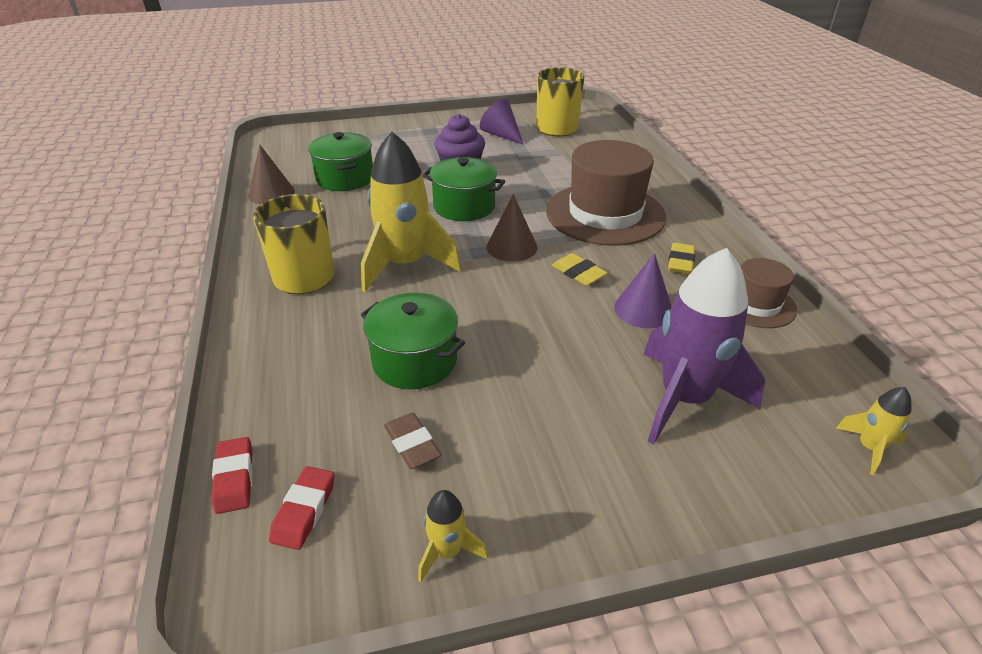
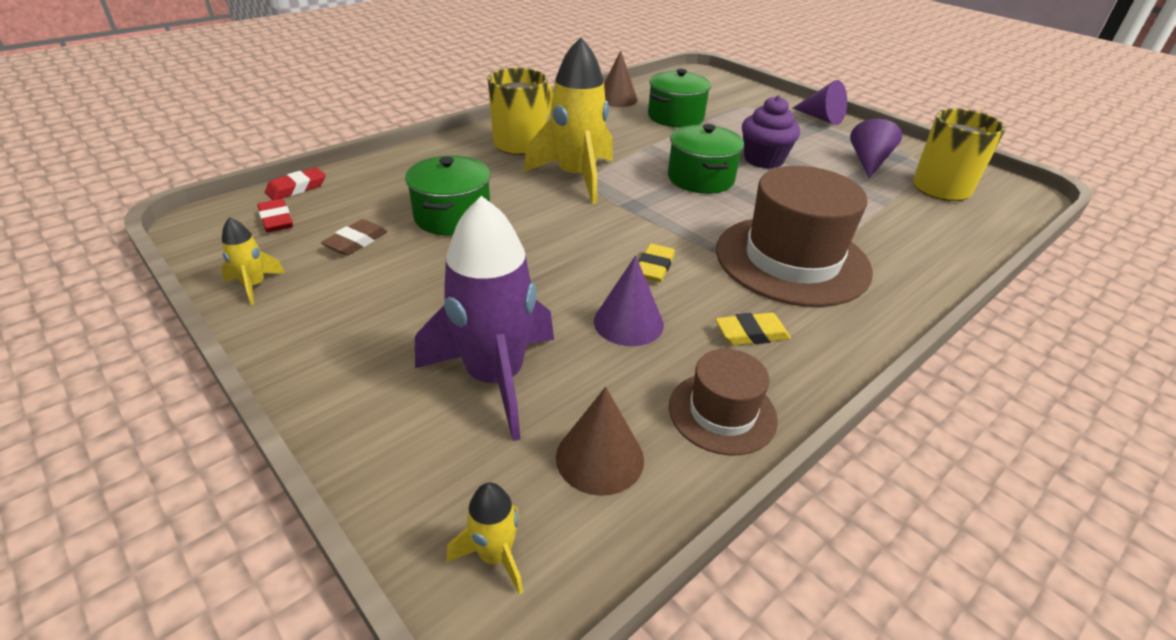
camera: 60 degrees right, 0 degrees up
red eraser [269,466,335,550] -> red eraser turned 75 degrees clockwise [257,199,293,233]
brown cone [486,194,538,262] -> brown cone moved to [556,387,644,496]
none -> purple cone [793,80,847,125]

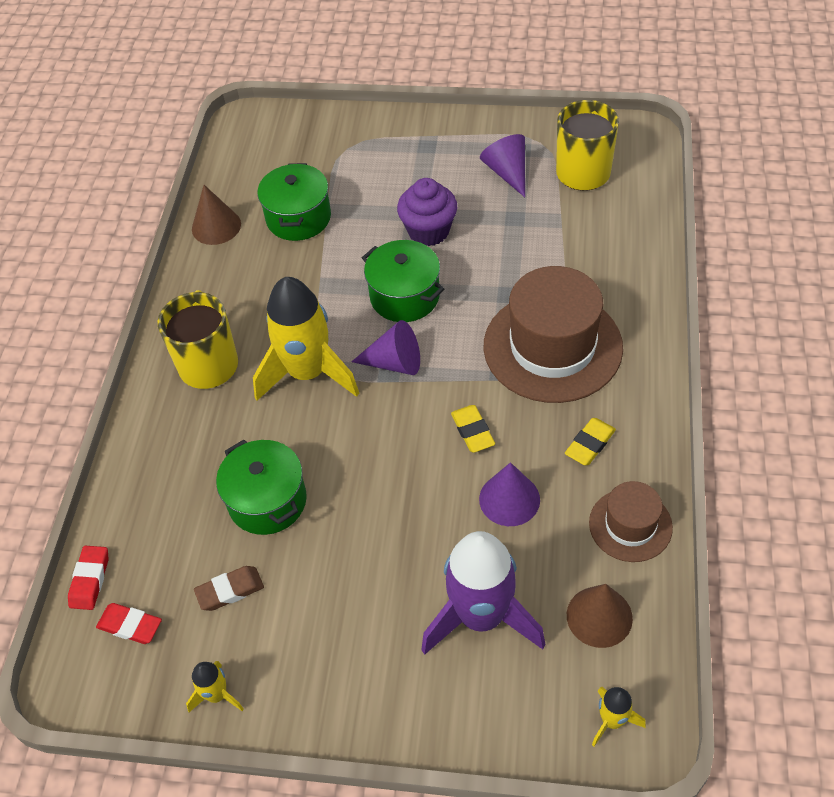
camera: 35 degrees left, 15 degrees up
brown eraser [321,219,388,256] -> brown eraser turned 75 degrees clockwise [194,566,264,611]
purple cone [793,80,847,125] -> purple cone moved to [352,320,420,375]

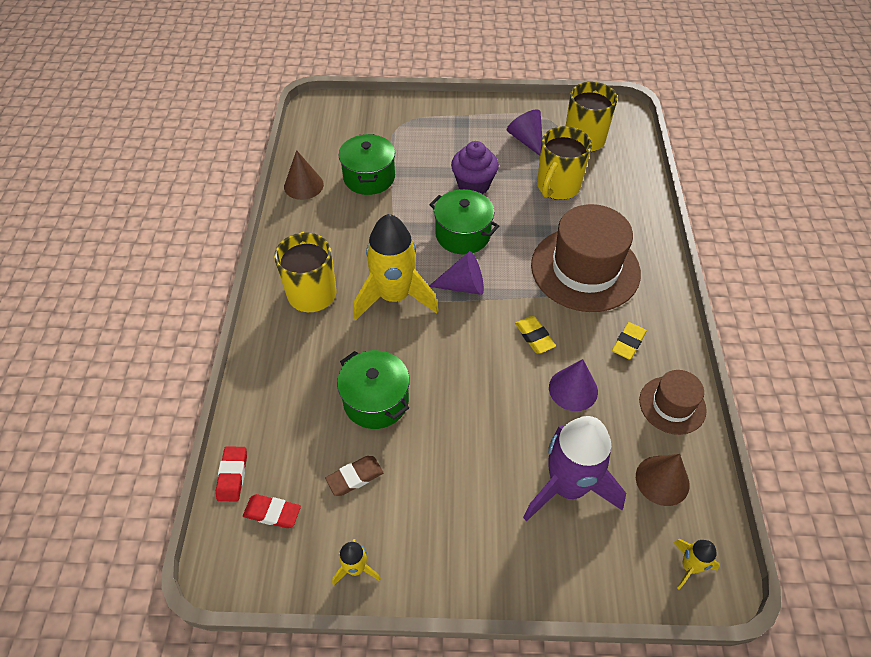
camera: 10 degrees left, 0 degrees up
none -> yellow mug [537,126,592,200]

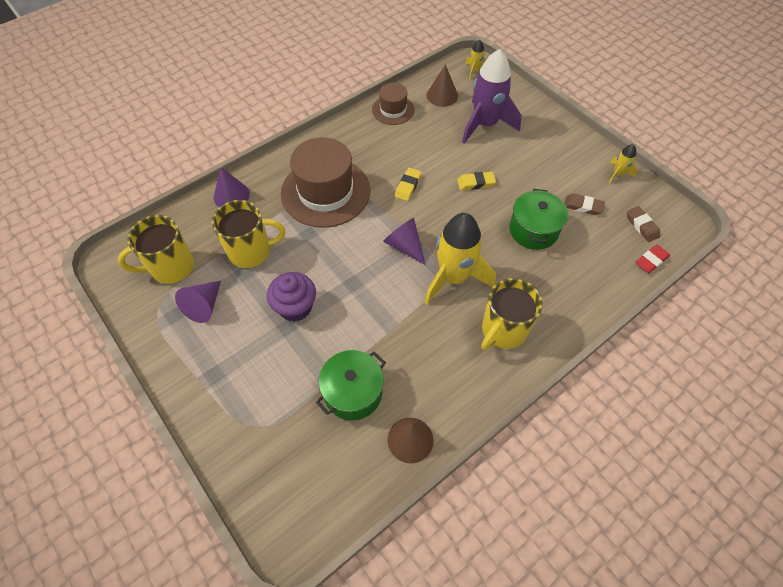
camera: 130 degrees left, 5 degrees up
red eraser [243,494,301,528] -> brown eraser [627,206,660,242]
green pot [429,189,499,254] -> none
purple cone [549,359,598,411] -> purple cone moved to [214,167,250,207]
yellow eraser [612,322,647,360] -> yellow eraser moved to [457,172,496,190]

